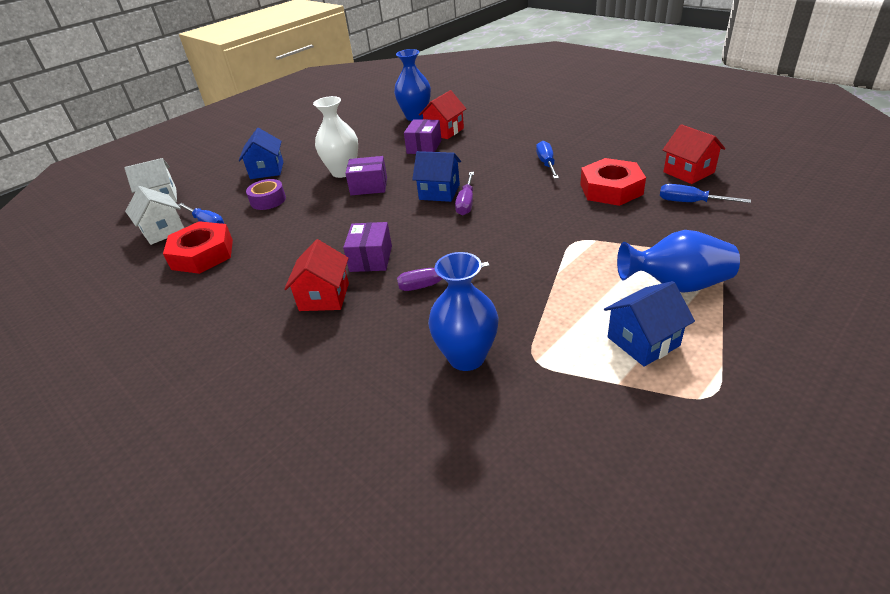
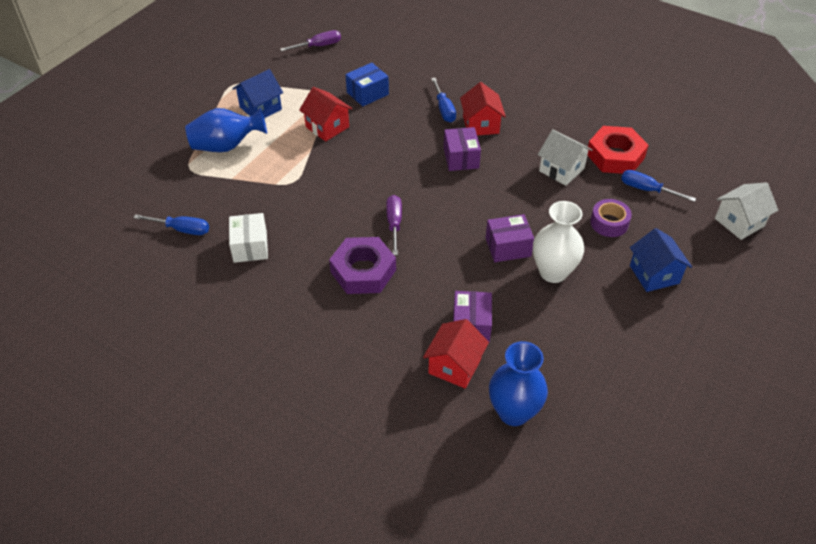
camera: 165 degrees right, 10 degrees up
white house [125,186,184,245] -> white house moved to [538,129,593,186]
purple screwdriver [397,262,489,291] -> purple screwdriver moved to [280,30,341,51]
blue house [412,151,461,202] -> none
blue vase [428,252,499,371] -> blue box [346,63,389,106]
blue screwdriver [536,141,559,179] -> blue screwdriver moved to [431,78,456,122]
red nut [580,158,646,206] -> white box [229,213,268,263]
red house [663,124,725,184] -> red house moved to [299,87,353,141]
none -> purple nut [329,237,396,294]

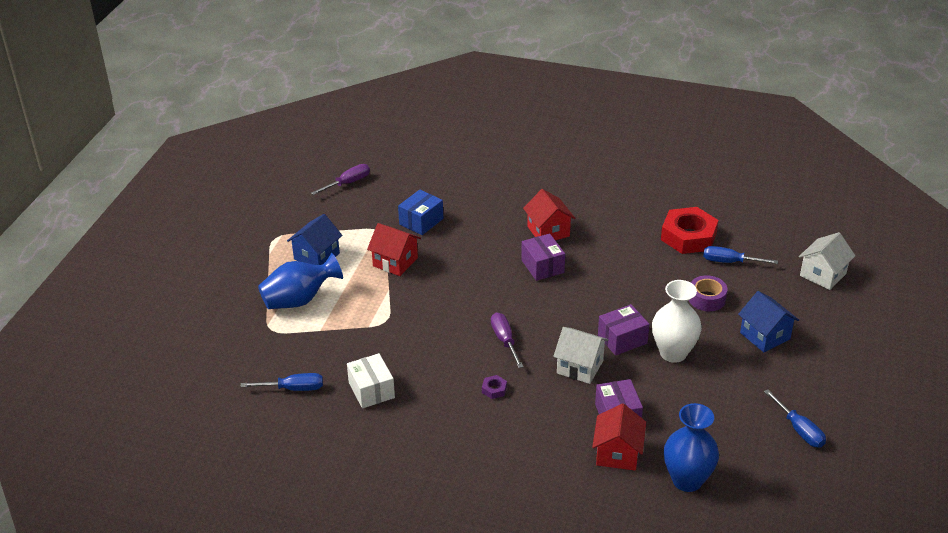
camera: 15 degrees left, 10 degrees down
purple nut [329,237,396,294] -> purple nut [482,375,507,399], size x0.40
blue screwdriver [431,78,456,122] -> blue screwdriver moved to [764,389,826,448]
white house [538,129,593,186] -> white house moved to [553,327,609,384]

